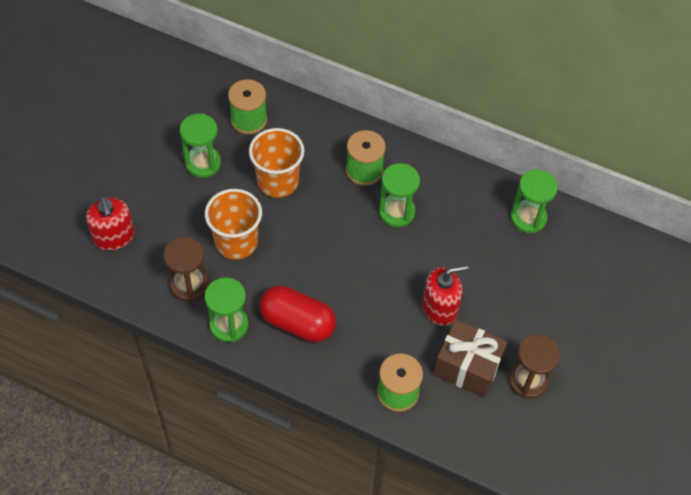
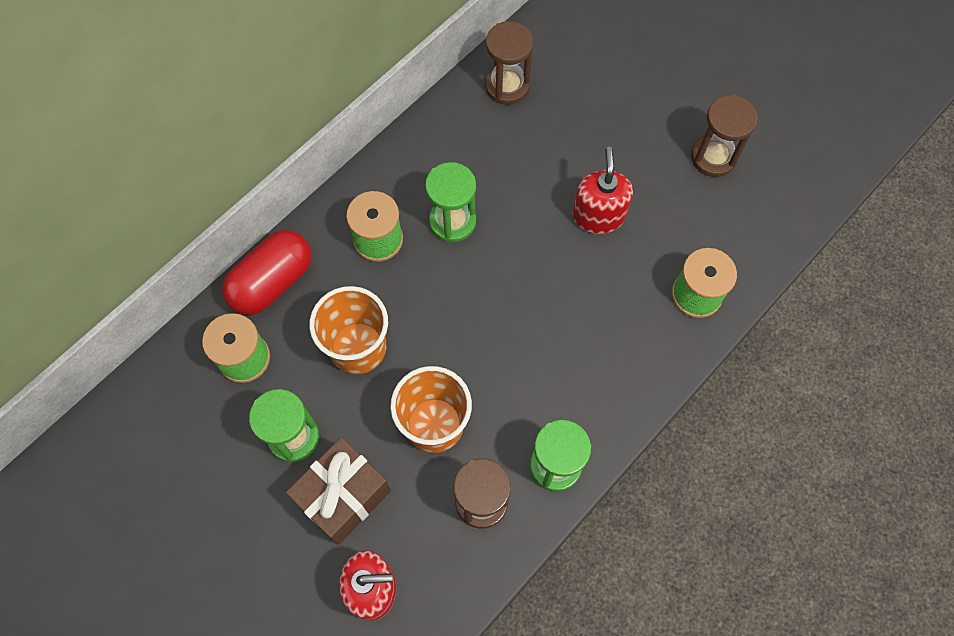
camera: 70 degrees left, 10 degrees up
red capsule [259,285,336,342] -> red capsule moved to [222,230,311,315]
brown gift [433,319,508,398] -> brown gift moved to [286,437,391,545]
green hourglass [510,169,558,233] -> brown hourglass [485,21,534,105]

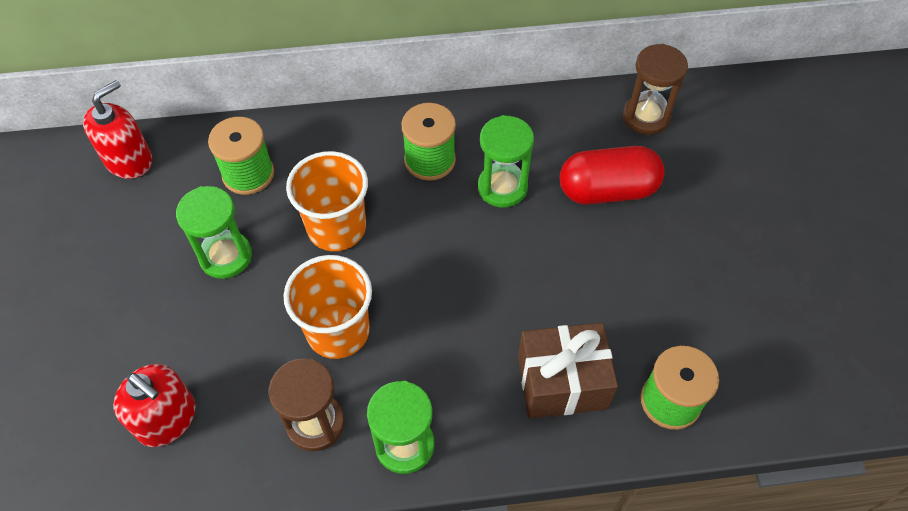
camera: 40 degrees right, 10 degrees down
red capsule [222,230,311,315] -> red capsule moved to [560,146,665,205]
brown gift [286,437,391,545] -> brown gift moved to [518,322,618,418]
red soap dispenser [572,147,633,234] -> red soap dispenser moved to [83,80,152,179]
brown hourglass [691,95,758,177] -> none

